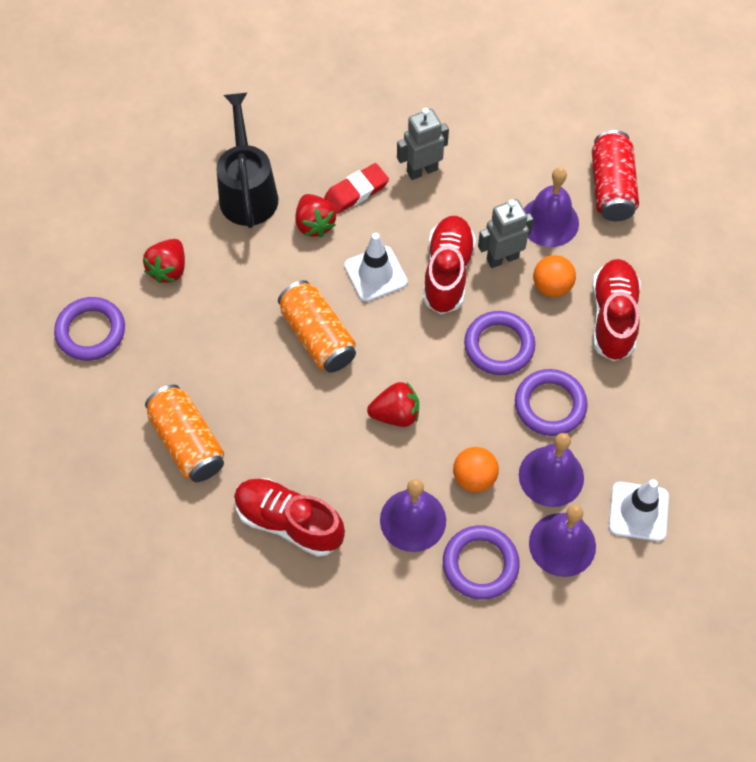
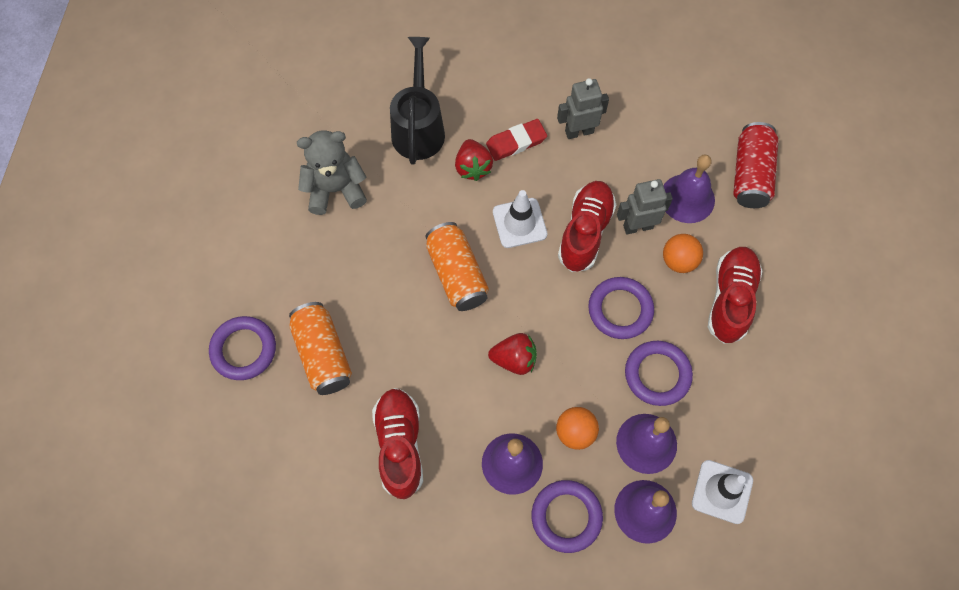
camera: 10 degrees right, 5 degrees up
purple ring [54,297,125,361] -> purple ring moved to [209,316,276,380]
red strawberry [143,239,185,284] -> grey teddy bear [297,130,367,215]
red shoe [234,479,345,557] -> red shoe turned 45 degrees clockwise [372,388,423,499]

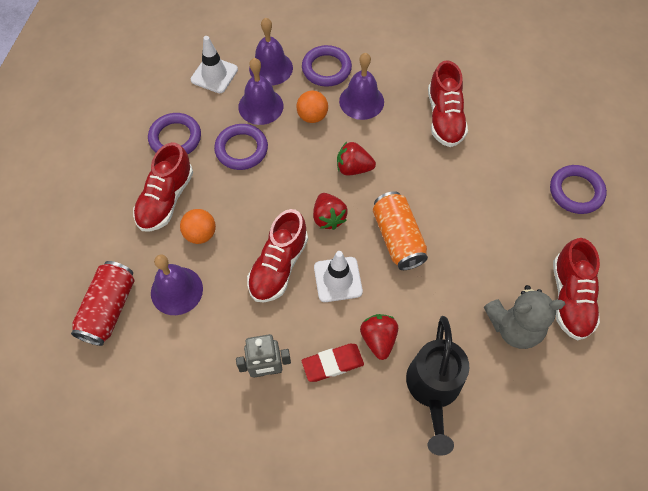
camera: 175 degrees left, 5 degrees down
orange can [289,302,352,395] -> none
purple ring [588,277,654,339] -> purple ring moved to [148,113,201,154]
grey robot [617,179,673,235] -> none
none -> red strawberry [313,193,348,230]
none -> red shoe [553,238,600,340]

